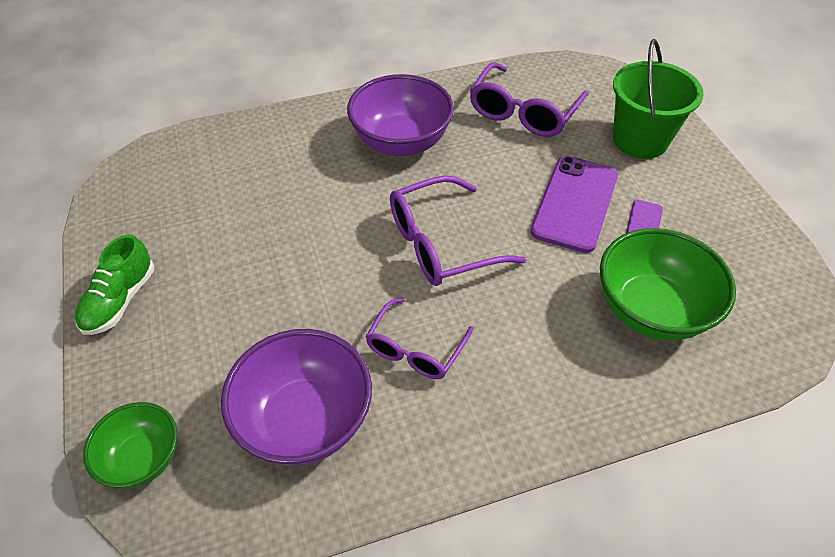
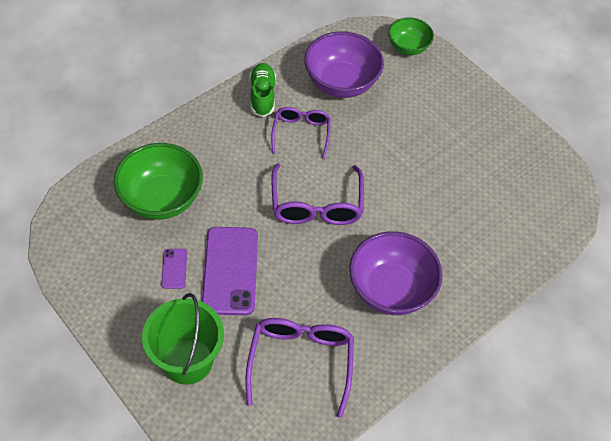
camera: 155 degrees right, 5 degrees up
green shoe [75,235,154,335] -> green shoe moved to [249,63,276,117]
purple glasses [390,175,526,286] -> purple glasses turned 135 degrees clockwise [271,163,364,225]

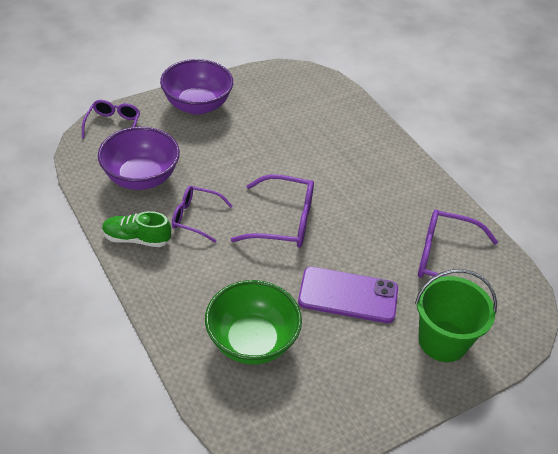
camera: 80 degrees left, 10 degrees down
purple phone [161,249,187,289] -> none
purple bowl [349,231,443,315] -> purple bowl moved to [160,59,233,115]
green bowl [388,17,434,55] -> purple glasses [82,100,140,138]

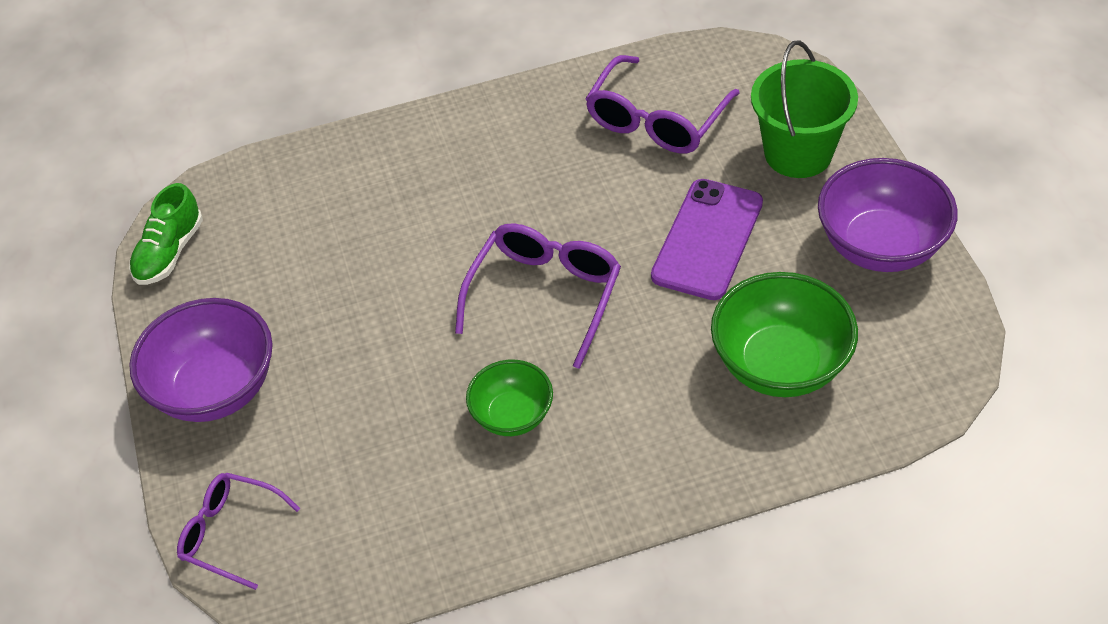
camera: 70 degrees left, 5 degrees up
purple bowl [98,127,180,190] -> purple bowl moved to [818,158,958,272]
green shoe [102,211,171,247] -> green shoe moved to [129,183,203,285]
purple glasses [172,186,233,243] -> green bowl [466,360,553,436]

